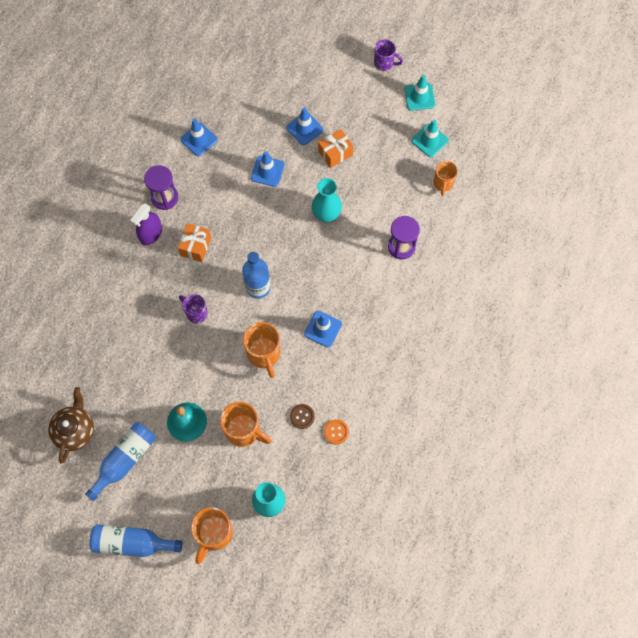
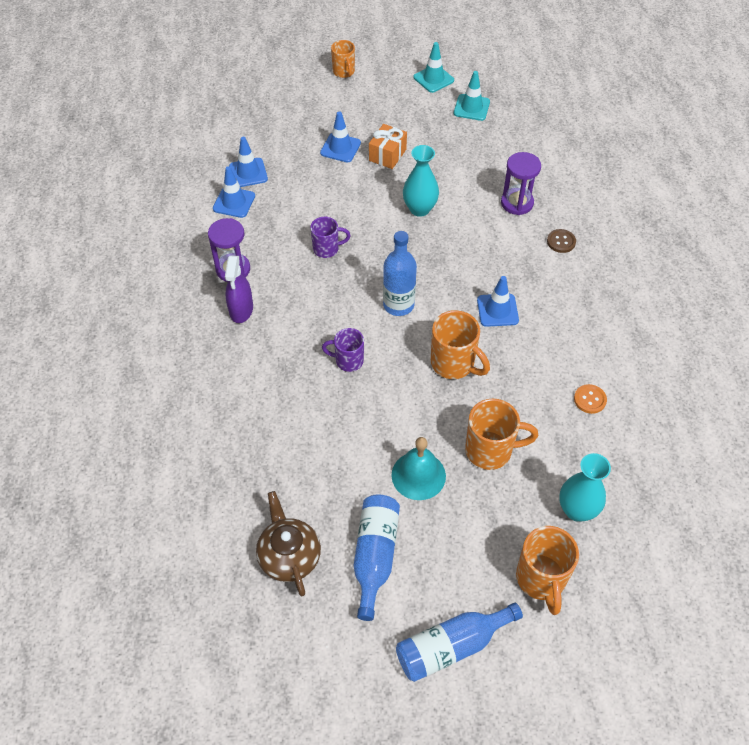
camera: 30 degrees left, 15 degrees down
orange gift [178,223,211,262] -> none
blue traffic cone [251,151,285,187] -> blue traffic cone moved to [229,137,268,187]
brown button [290,404,315,429] -> brown button moved to [547,229,576,253]
purple mug [374,40,403,71] -> purple mug moved to [311,217,351,258]
orange mug [434,161,458,196] -> orange mug moved to [331,40,355,78]

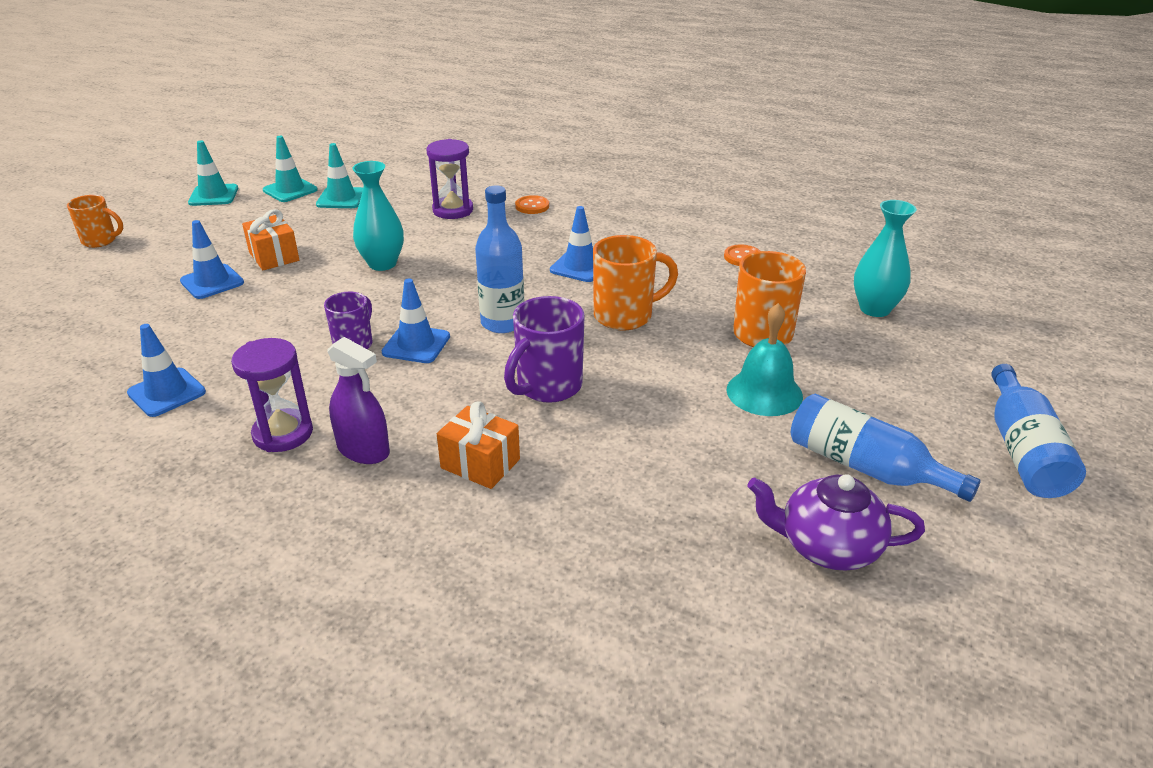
camera: 60 degrees left, 20 degrees down
blue traffic cone [229,137,268,187] -> blue traffic cone moved to [382,279,450,363]
brown teapot [256,491,321,596] -> purple teapot [748,474,925,570]
purple mug [322,328,364,372] -> purple mug [504,296,585,403], size x1.56
orange mug [516,526,579,615] -> none
brown button [547,229,576,253] -> orange button [515,195,549,214]
none -> turquoise traffic cone [316,143,363,208]
none -> orange gift [437,401,520,489]

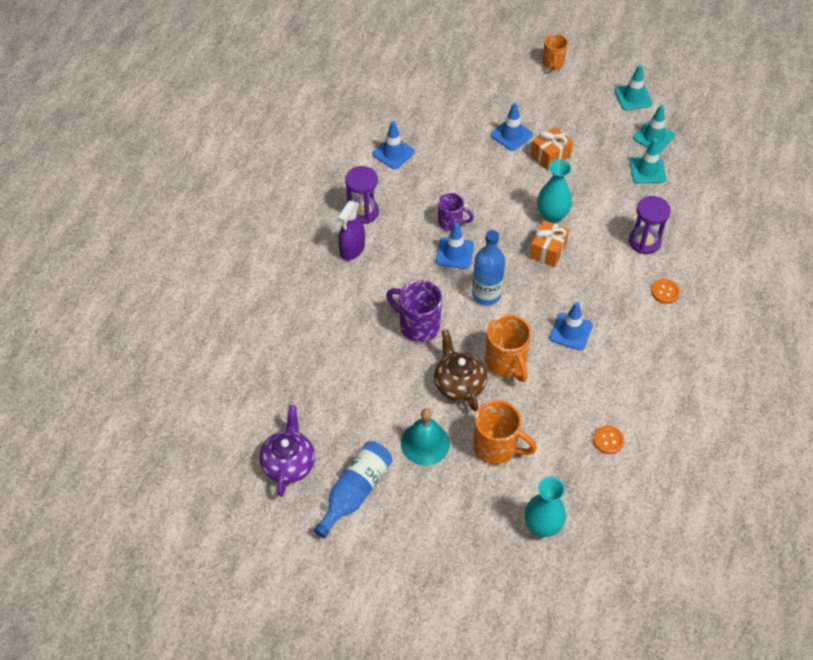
camera: 85 degrees right, 20 degrees up
orange gift [437,401,520,489] -> orange gift moved to [530,220,569,267]
blue bottle [991,364,1086,498] -> none
none -> brown teapot [434,329,487,411]

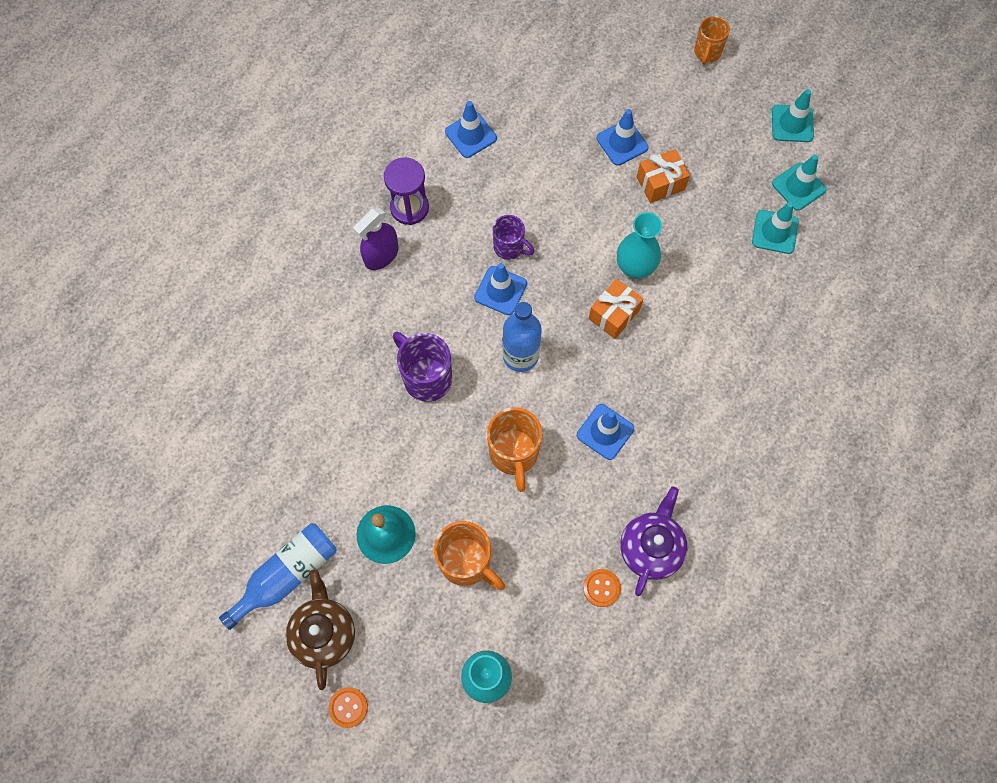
camera: 15 degrees right, 15 degrees up
purple teapot [259,405,315,497] -> purple teapot moved to [620,486,687,596]
brown teapot [434,329,487,411] -> brown teapot moved to [286,569,355,690]
purple hourglass [629,196,671,254] -> none
orange button [651,279,680,304] -> orange button moved to [328,687,368,728]

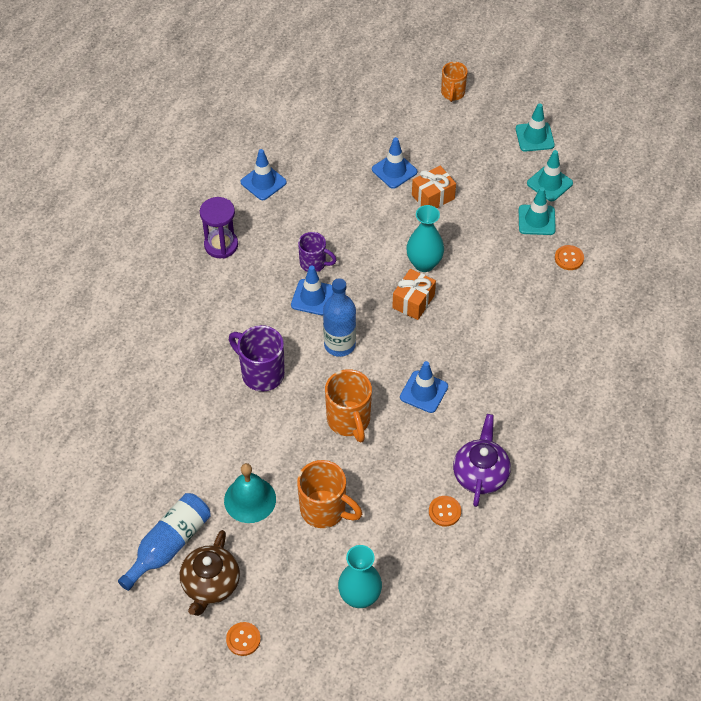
camera: 10 degrees left, 15 degrees down
brown teapot [286,569,355,690] -> brown teapot turned 150 degrees counterclockwise [180,530,240,616]
purple spray bottle [353,208,398,270] -> none
none -> orange button [555,245,584,270]

